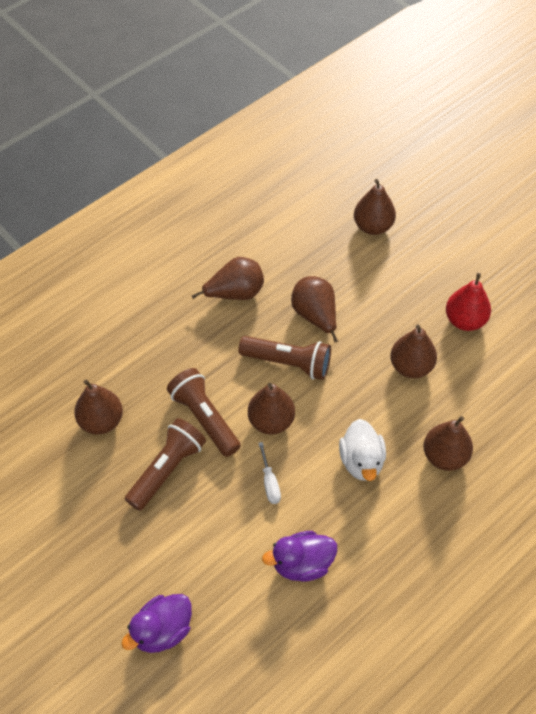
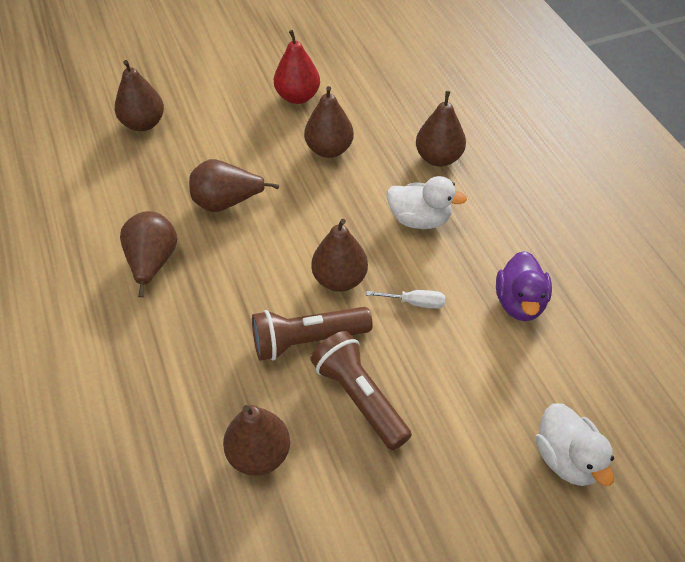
camera: 70 degrees left, 5 degrees down
purple duck [121,594,192,653] -> white duck [536,403,614,486]
brown flashlight [238,336,331,380] -> none

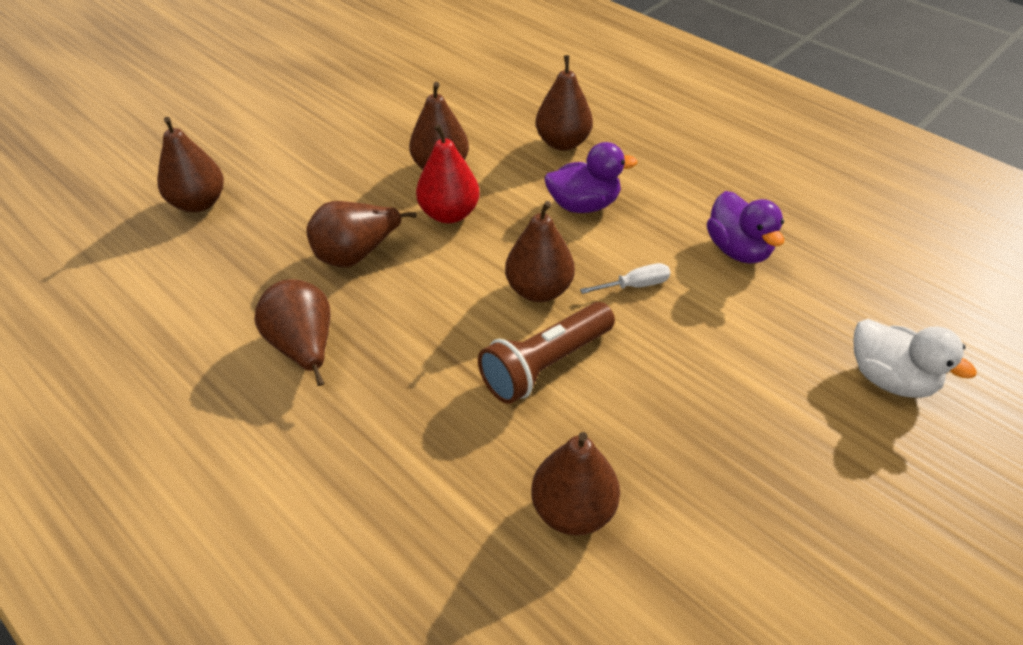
camera: 25 degrees left, 5 degrees down
red pear [274,30,320,104] -> red pear moved to [416,125,480,223]
brown flashlight [310,331,412,450] -> none
white duck [387,176,467,229] -> purple duck [545,142,637,213]

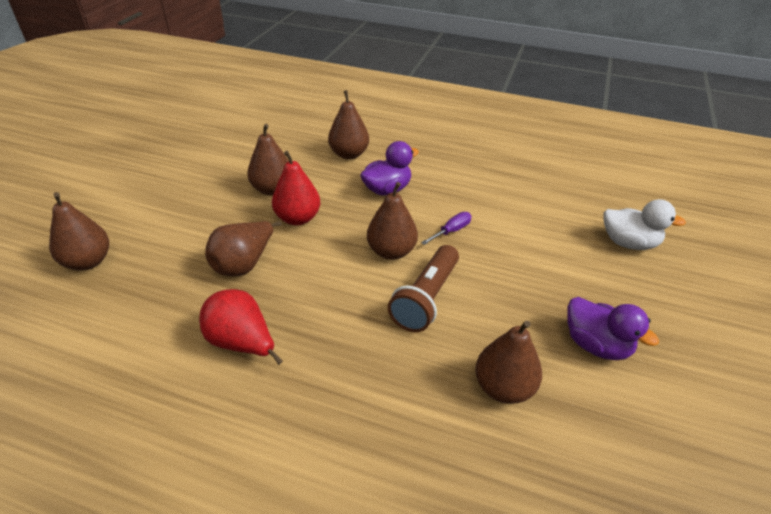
camera: 25 degrees left, 5 degrees down
brown pear [254,279,330,386] -> red pear [199,289,283,365]
white screwdriver [580,263,671,294] -> purple screwdriver [421,212,472,245]
purple duck [707,191,784,264] -> purple duck moved to [567,297,659,360]

